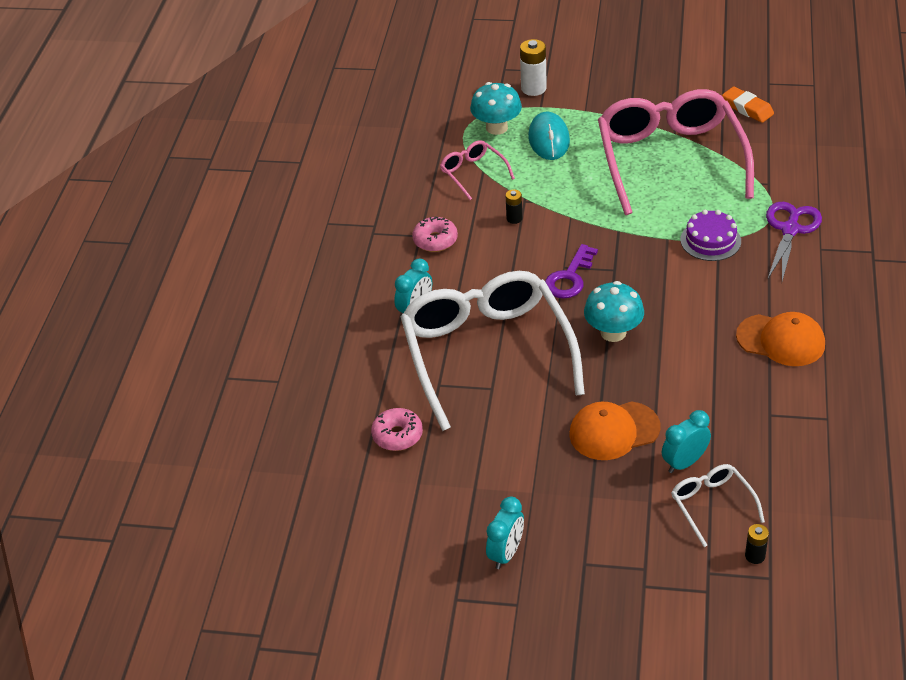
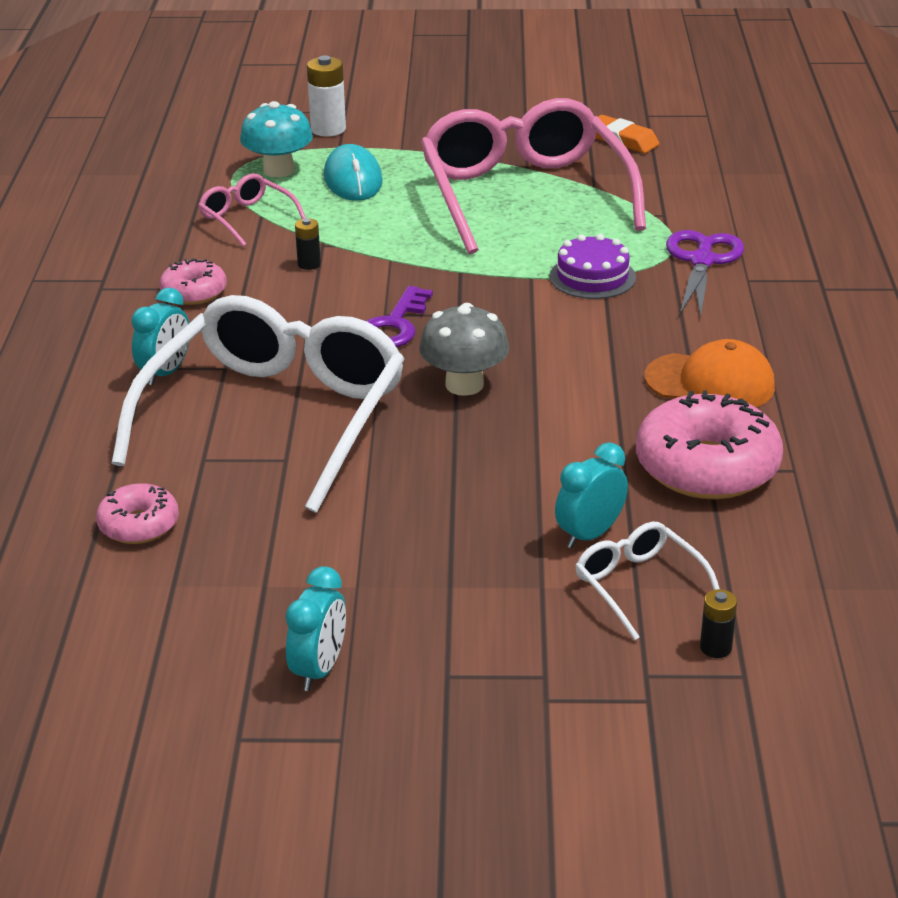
camera: 10 degrees left, 10 degrees down
white glasses [401,271,585,431] -> white glasses turned 45 degrees clockwise [111,295,405,513]
orange cap [569,401,660,460] -> none
turquoise mushroom [584,281,644,342] -> grey mushroom [419,303,509,396]
none -> pink donut [636,390,783,499]

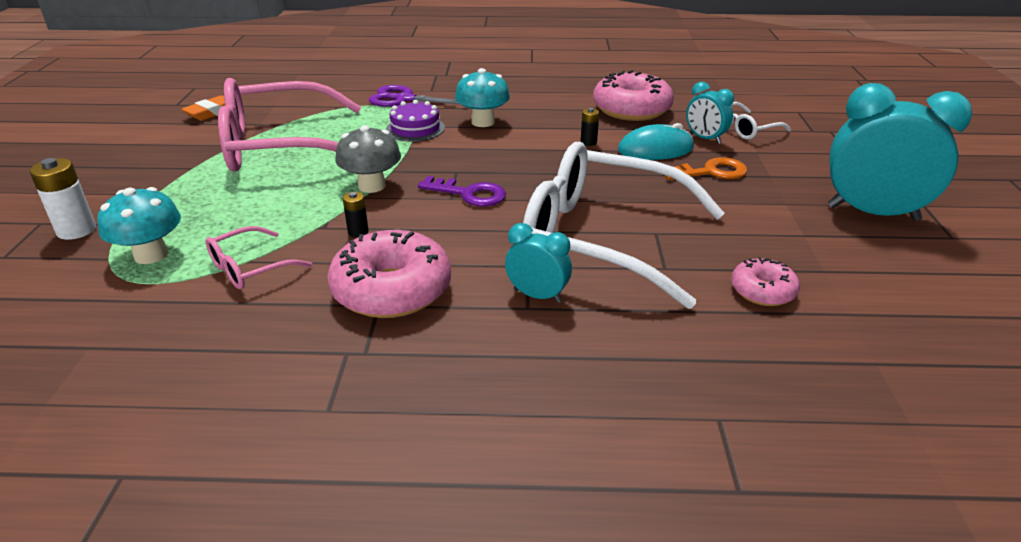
camera: 90 degrees left, 0 degrees up
pink donut [159,258,227,305] -> pink donut [328,230,451,318], size x1.85
turquoise clock [286,566,346,691] -> turquoise clock [828,83,972,221], size x1.97
turquoise mouse [324,144,383,201] -> turquoise mouse moved to [618,123,694,160]
grey mushroom [419,303,509,396] -> grey mushroom moved to [335,125,401,193]
orange cap [645,339,775,407] -> none
black battery [700,589,737,658] -> black battery moved to [580,108,599,146]
none -> turquoise mushroom [455,68,510,127]
none -> orange key [665,157,747,180]

